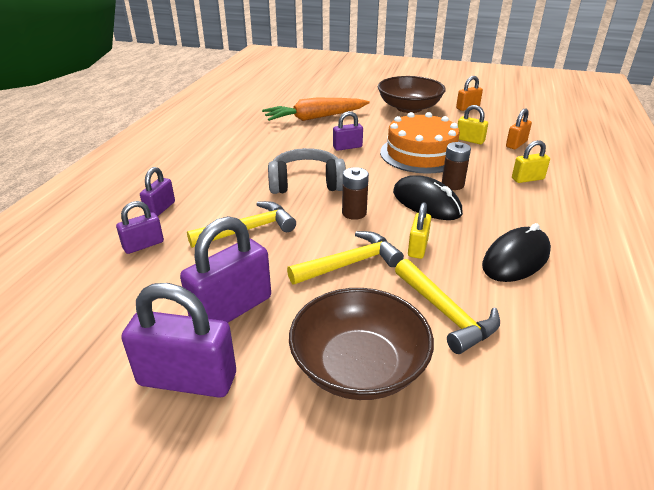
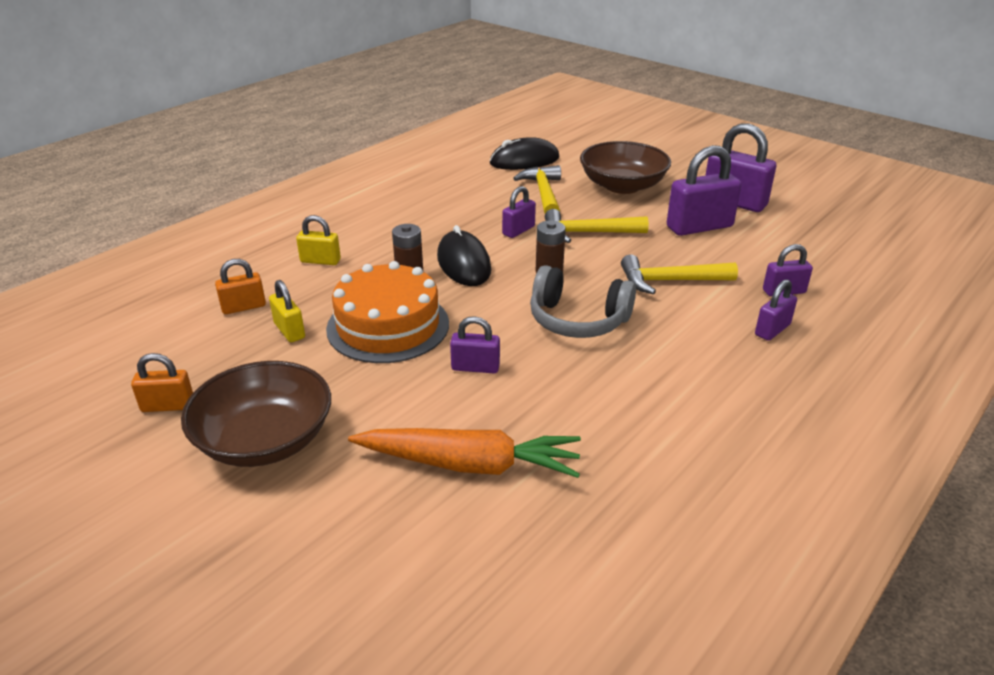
camera: 155 degrees left, 0 degrees up
yellow padlock [408,202,431,259] -> purple padlock [502,186,536,238]
black mouse [482,223,551,282] -> black mouse moved to [490,137,560,170]

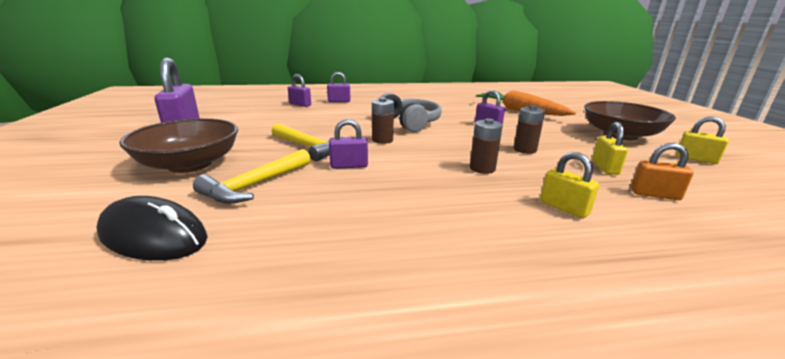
camera: 140 degrees left, 10 degrees down
orange padlock [131,353,193,412] -> yellow padlock [676,116,729,164]
orange cake [326,261,449,363] -> brown battery [513,105,545,154]
black mouse [437,225,491,286] -> none
yellow hammer [621,254,738,294] -> none
purple padlock [667,145,741,236] -> none

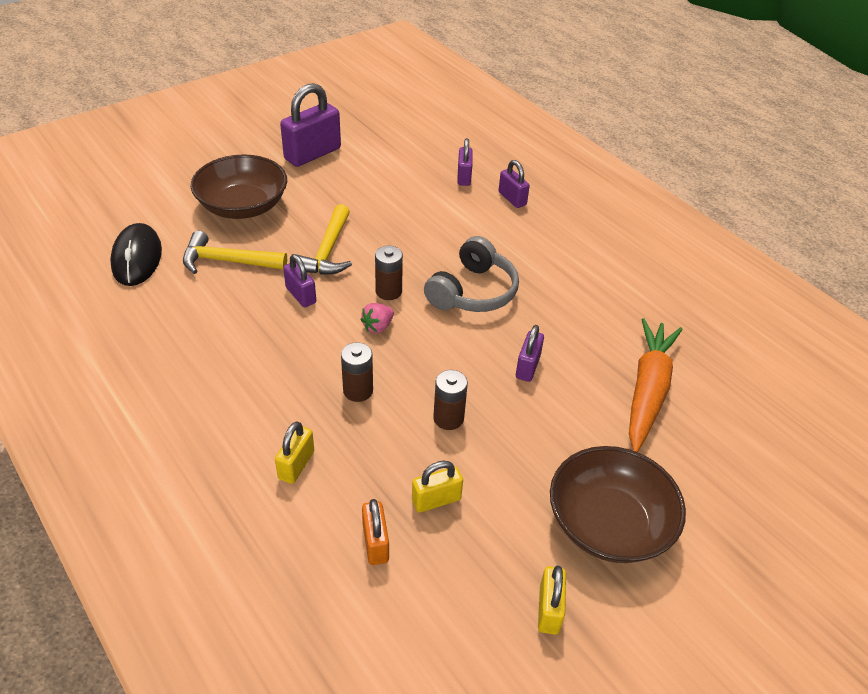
camera: 60 degrees right, 20 degrees up
none -> pink strawberry [360,303,394,333]

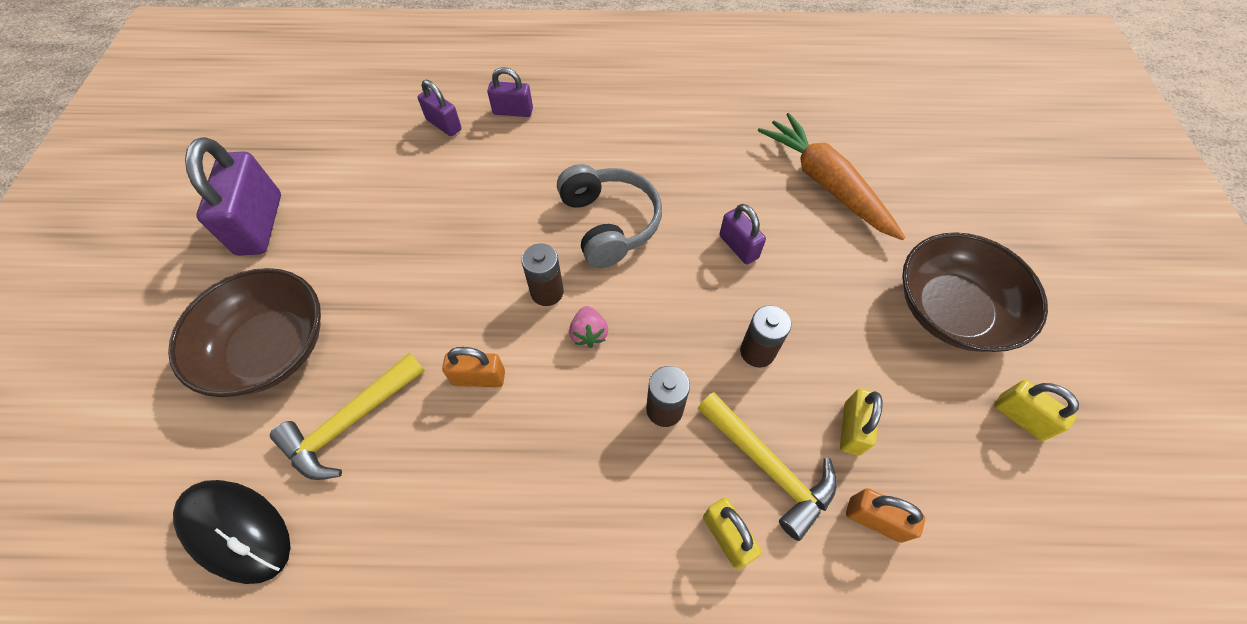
camera: 50 degrees left, 15 degrees up
purple padlock [283,254,316,307] -> orange padlock [442,347,505,387]
yellow hammer [298,204,352,275] -> yellow hammer moved to [697,392,837,541]

